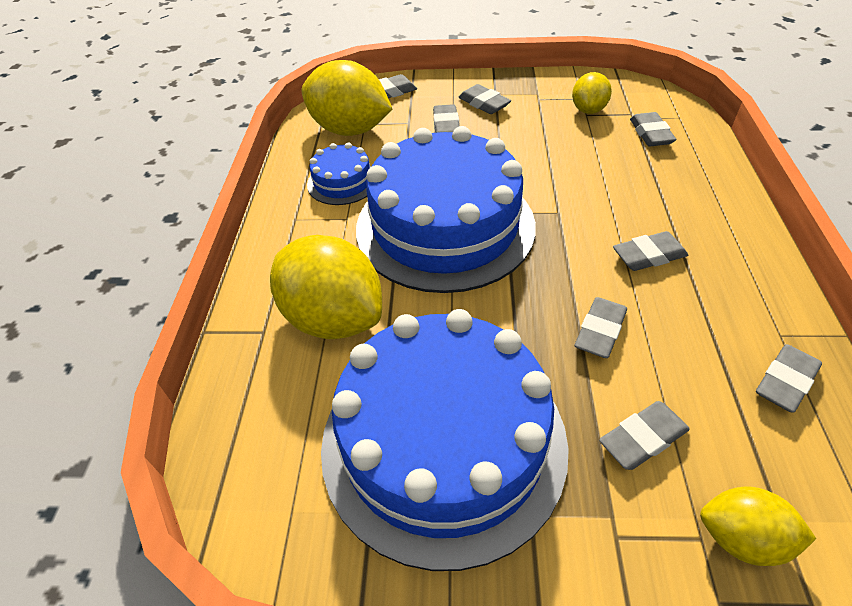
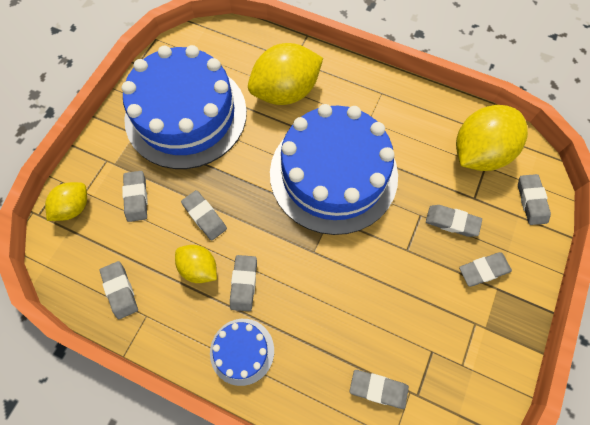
camera: 110 degrees right, 20 degrees up
blue cake [307,142,371,205] -> blue cake moved to [210,319,274,386]
yellow lemon [572,72,612,114] -> yellow lemon moved to [175,245,217,283]

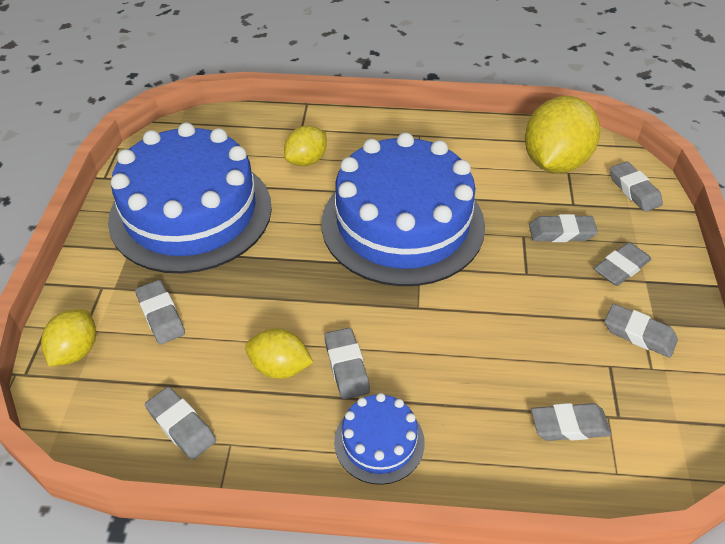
camera: 20 degrees left, 20 degrees down
grey eraser [181,190,227,240] -> grey eraser moved to [605,304,678,358]
yellow lemon [248,43,323,105] -> yellow lemon [284,126,327,166], size x0.55

